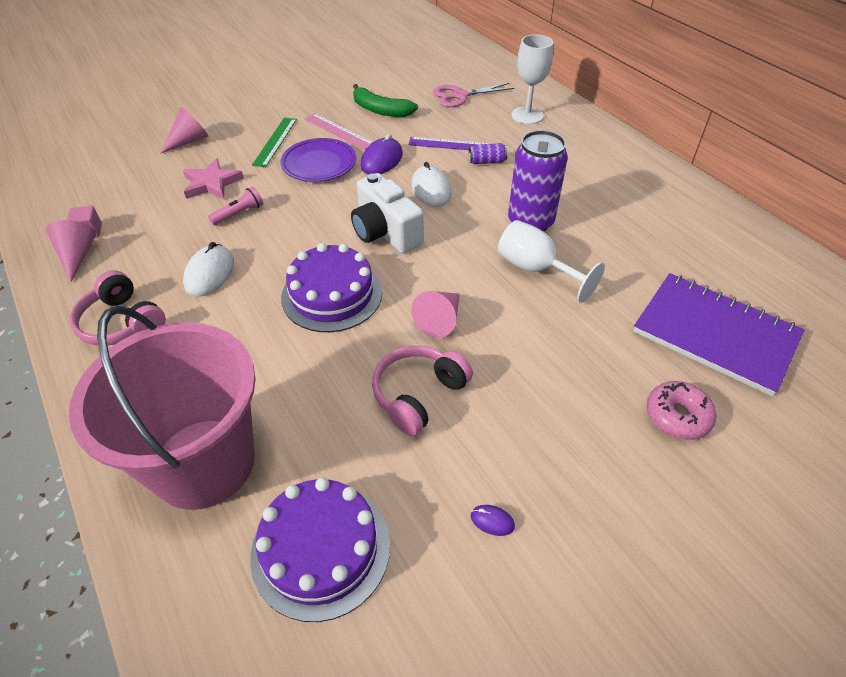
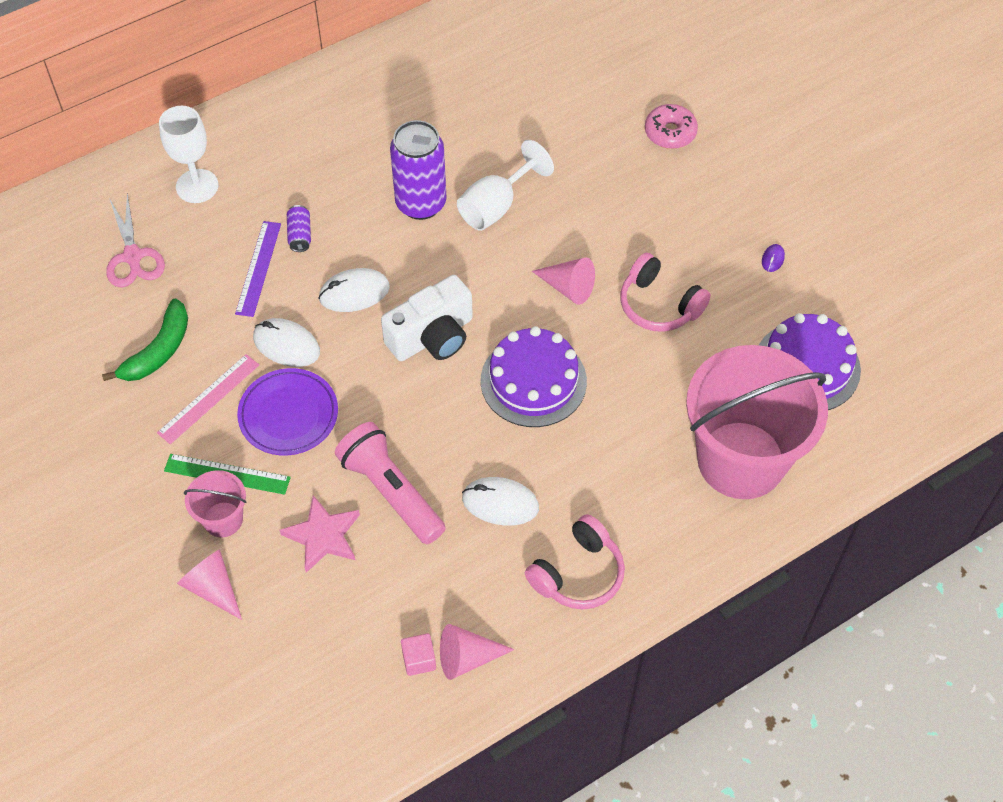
camera: 90 degrees left, 10 degrees up
pink flashlight [208,186,263,226] -> pink flashlight [335,422,446,544], size x1.97
purple mouse [361,134,403,175] -> white mouse [253,318,320,367]
purple notebook [633,273,804,396] -> none
none -> pink bucket [184,470,247,537]

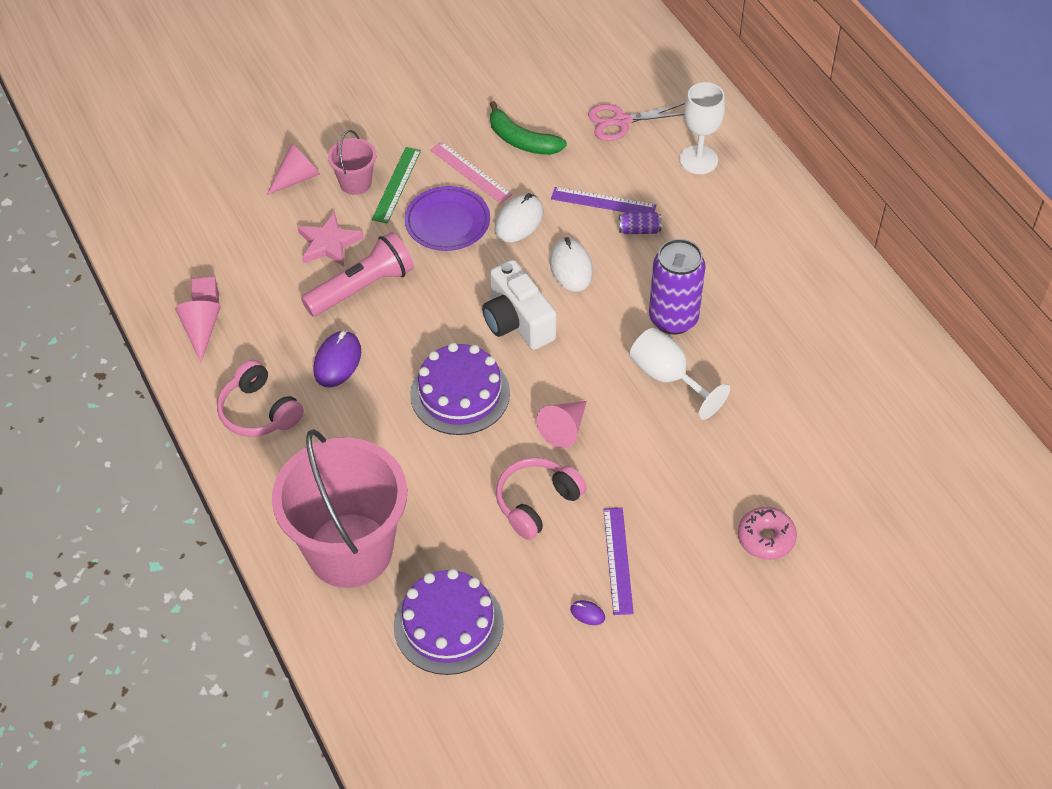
camera: 95 degrees right, 5 degrees down
white mouse [462,477,539,526] -> purple mouse [313,330,361,387]
none -> purple ruler [603,508,634,615]

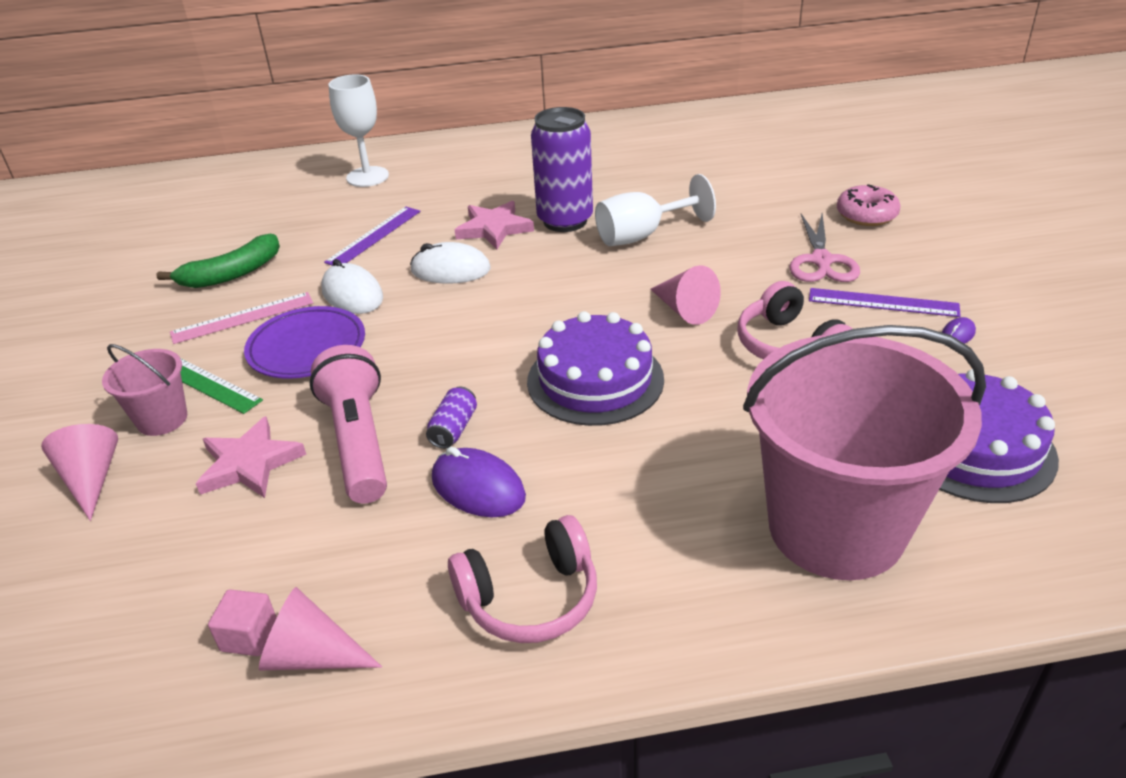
camera: 70 degrees left, 15 degrees down
white camera [482,260,557,350] -> none
pink scissors [588,103,685,141] -> pink scissors moved to [789,214,860,282]
purple can [619,212,662,234] -> purple can moved to [426,387,477,449]
none -> pink star [455,201,534,249]

